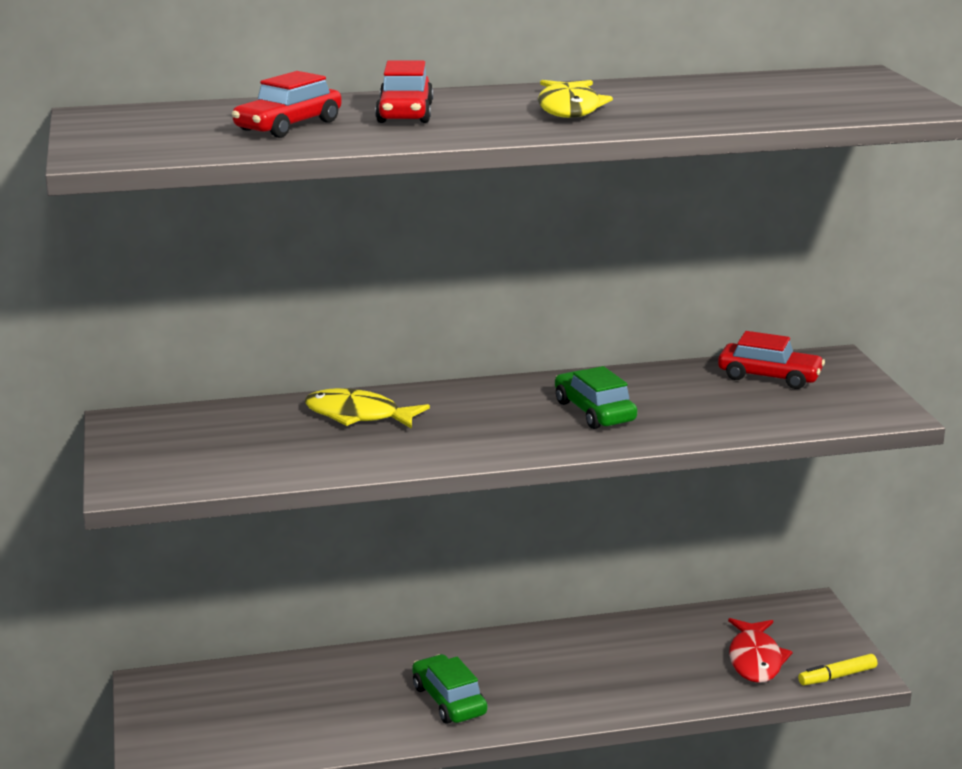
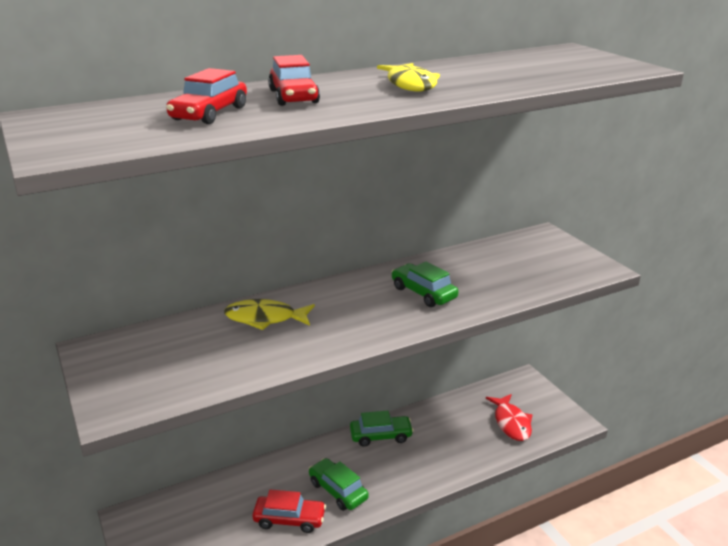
camera: 15 degrees left, 5 degrees up
red car [718,331,825,389] -> red car moved to [252,489,326,533]
yellow marker [798,654,877,685] -> none
none -> green car [350,411,414,447]

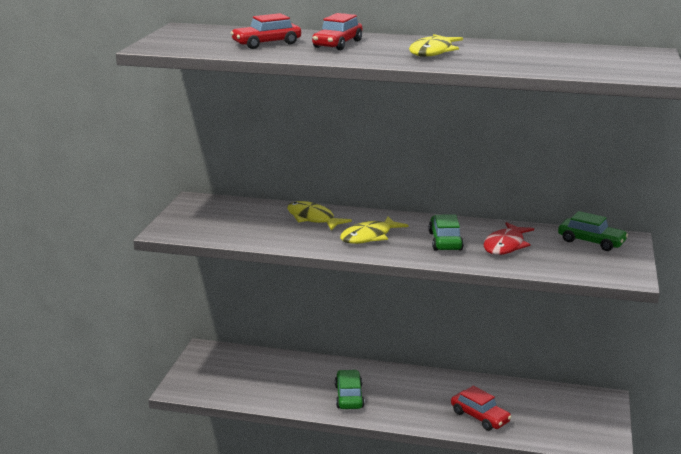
camera: 40 degrees right, 5 degrees down
red car [252,489,326,533] -> red car moved to [451,386,512,431]
green car [350,411,414,447] -> green car moved to [558,211,628,251]
red fish [486,394,532,441] -> red fish moved to [484,222,534,255]
none -> yellow fish [340,216,409,244]

